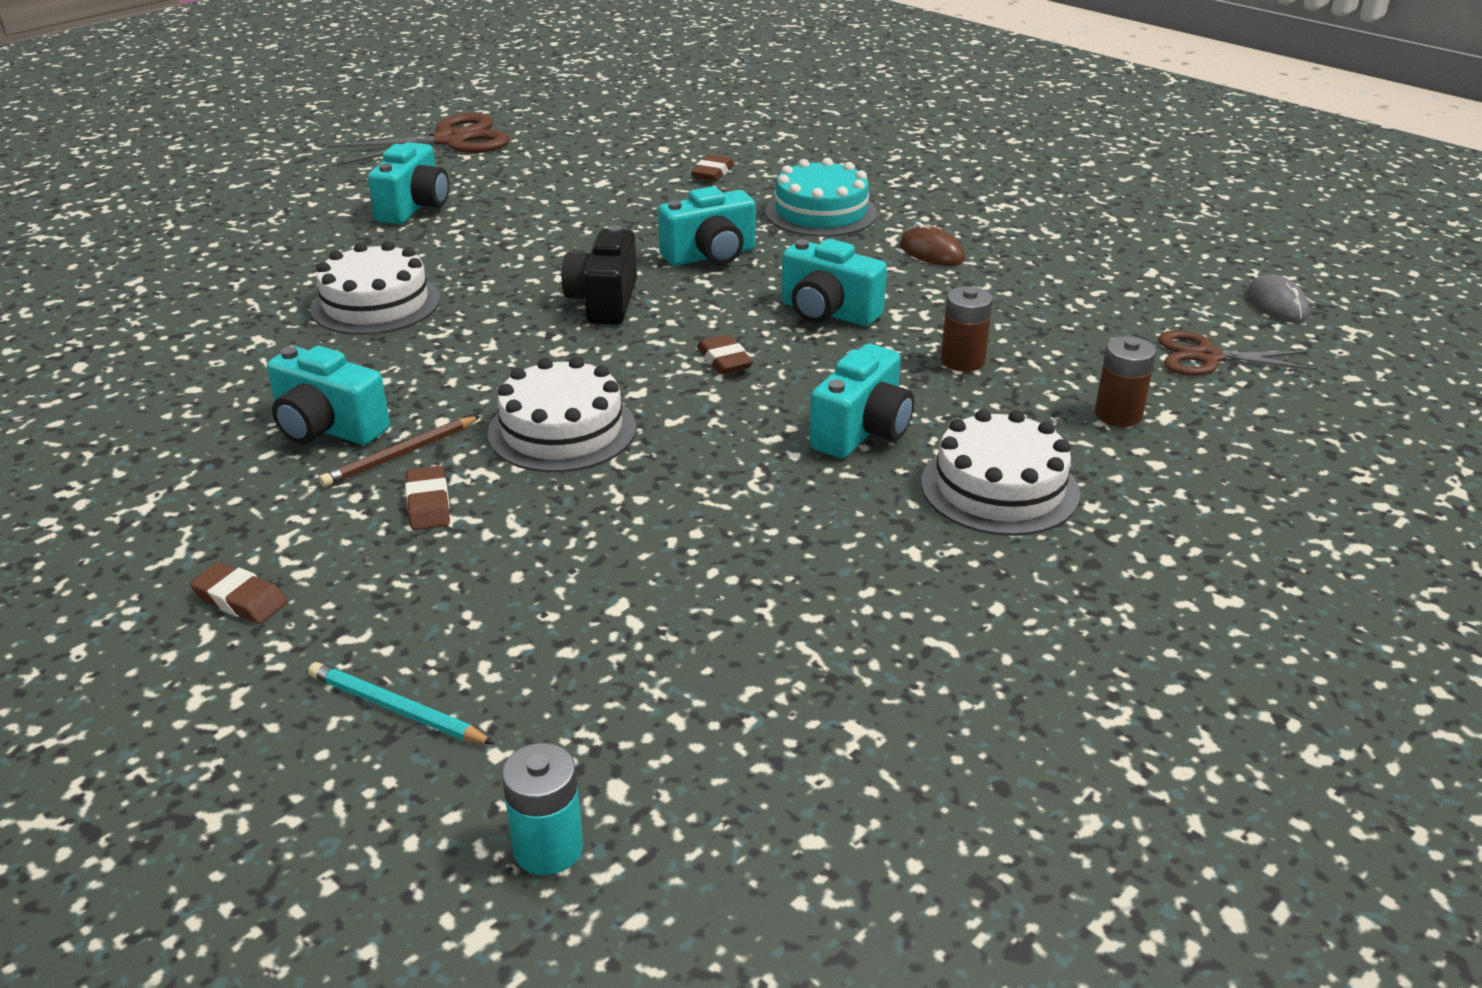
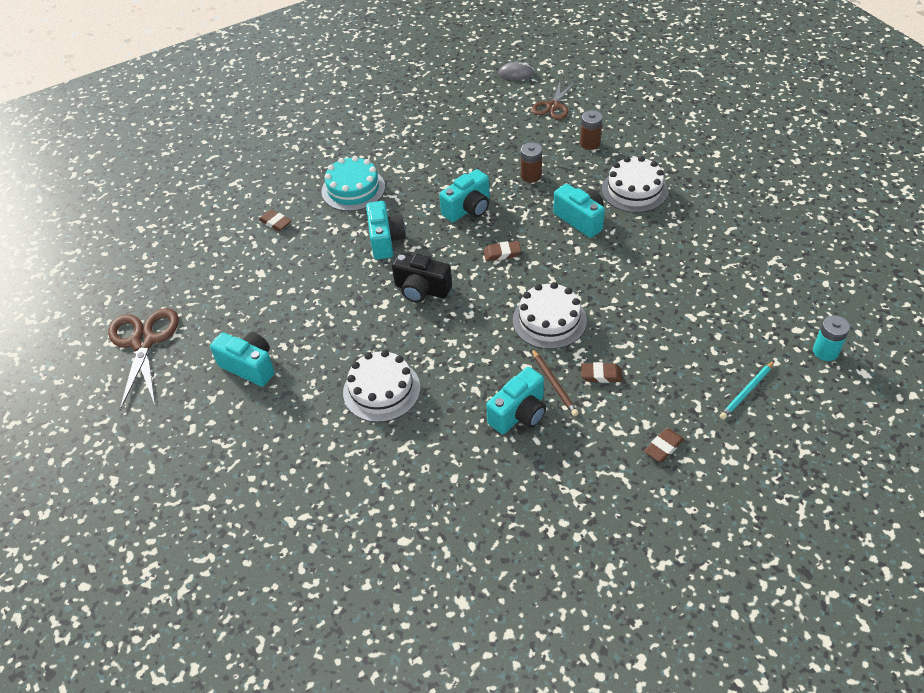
camera: 70 degrees left, 15 degrees up
brown mouse [900,222,965,266] -> none

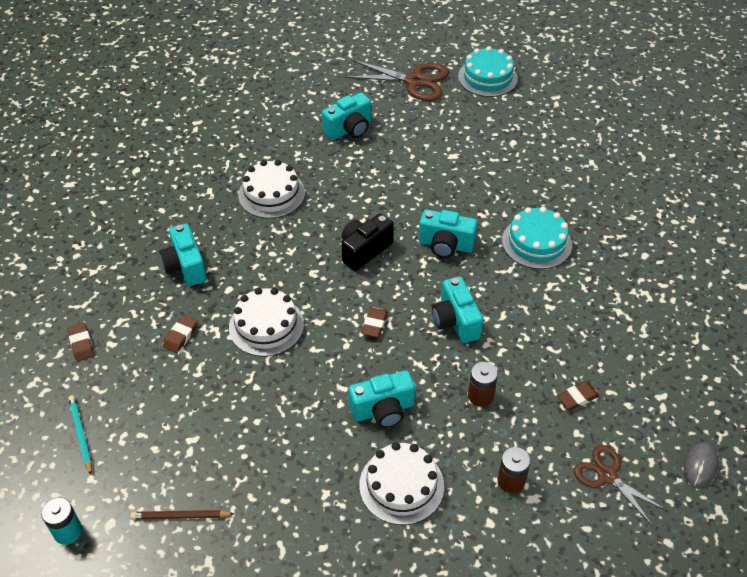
camera: 110 degrees right, 0 degrees up
brown eraser [259,209,291,231] -> brown eraser moved to [557,381,599,410]
brown pencil [532,349,579,416] -> brown pencil moved to [130,510,235,519]
none -> turquoise cake [458,46,518,97]

